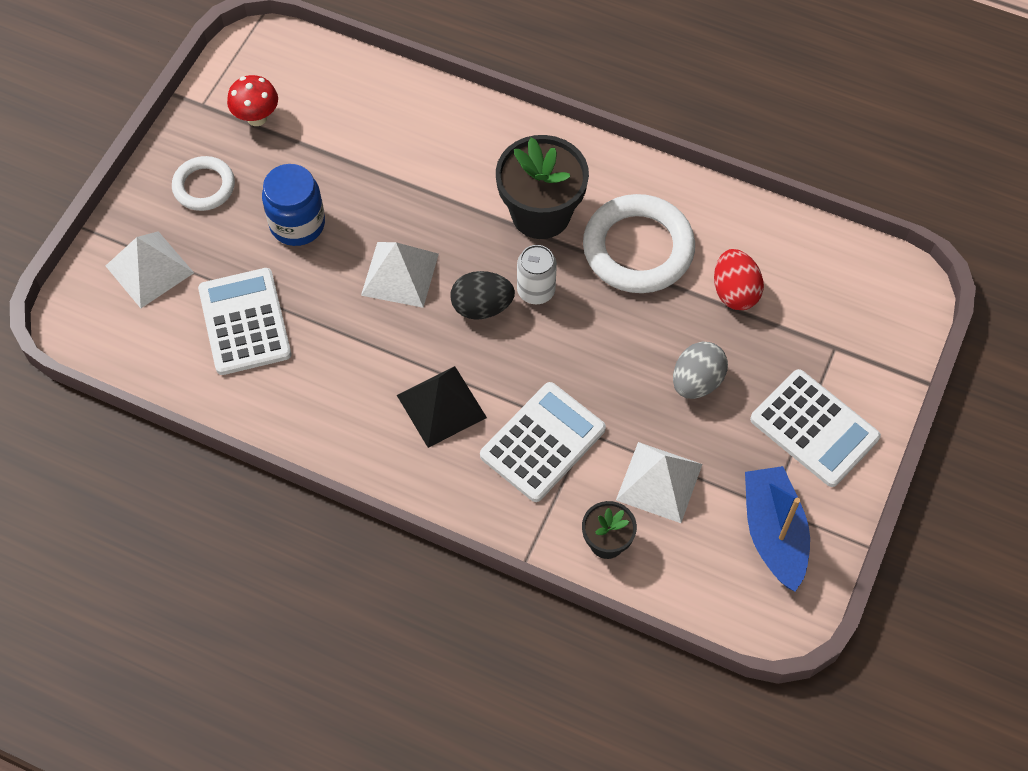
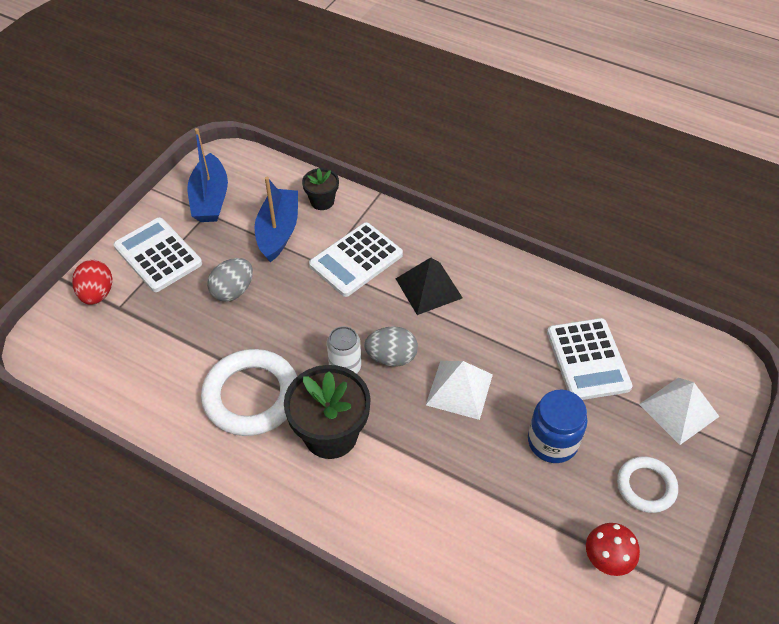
camera: 175 degrees left, 10 degrees down
black egg [451,271,515,320] -> grey egg [364,326,418,367]
white pyramid [616,442,702,523] -> blue boat [254,177,298,262]
red egg [714,249,764,310] -> red egg moved to [72,260,112,305]

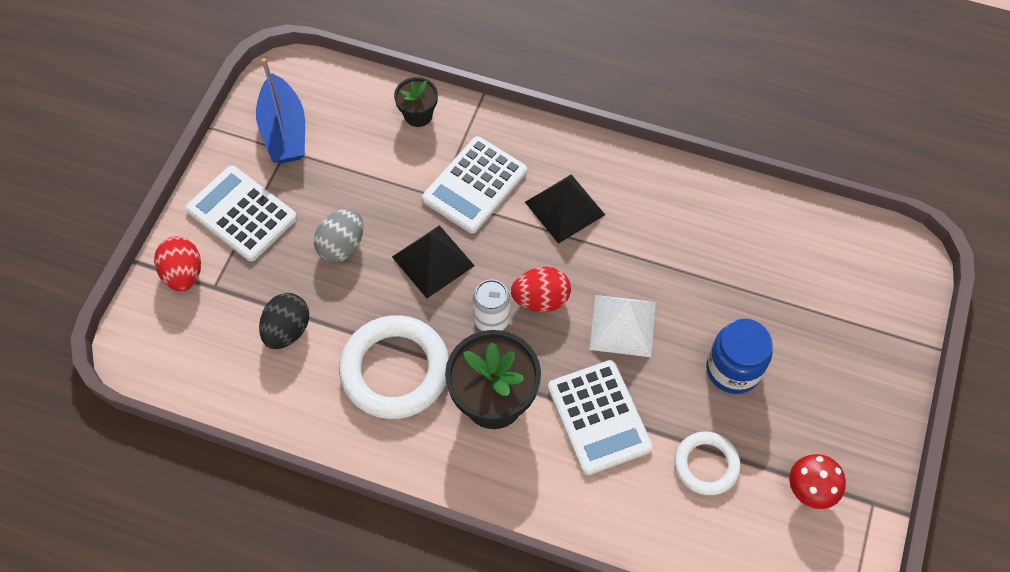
camera: 10 degrees left, 10 degrees up
blue boat [254,177,298,262] -> none
grey egg [364,326,418,367] -> red egg [511,267,571,312]
white calculator [547,318,633,400] -> white calculator moved to [548,360,652,475]
white ring [617,456,678,513] -> white ring moved to [674,431,741,495]
white pyramid [639,378,720,445] -> none
none -> black egg [259,293,309,349]
none -> black pyramid [392,225,475,298]

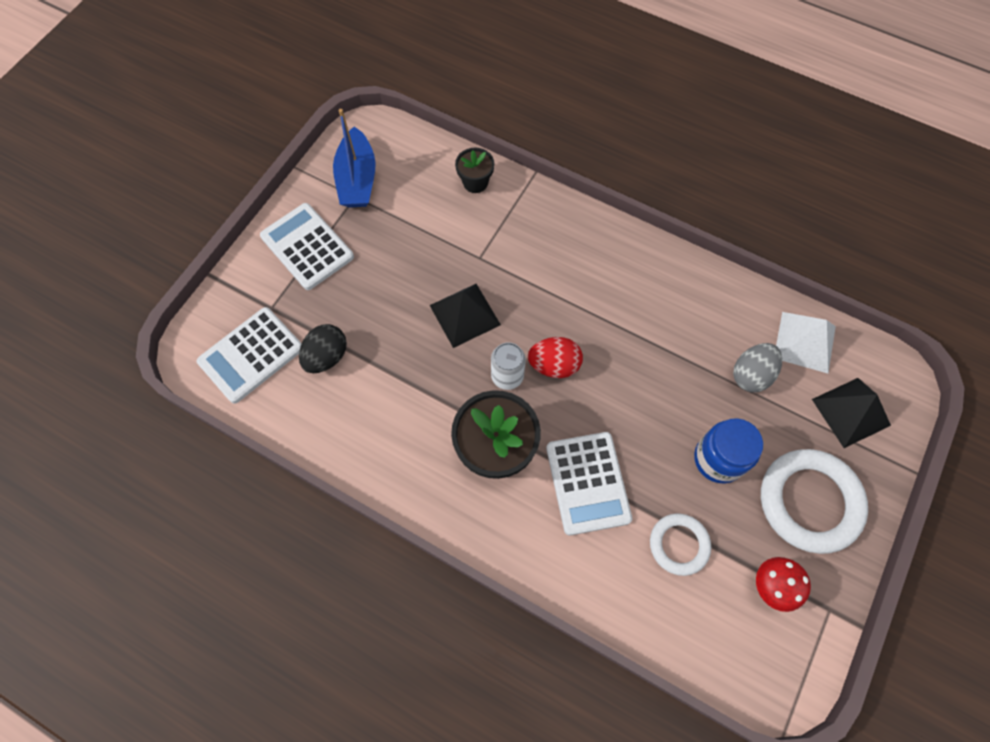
camera: 10 degrees right, 5 degrees up
red egg [154,237,201,291] -> none
grey egg [314,209,363,263] -> grey egg moved to [733,343,782,392]
white ring [339,315,449,419] -> white ring moved to [761,449,868,554]
white calculator [422,136,527,233] -> white calculator moved to [197,307,302,404]
black pyramid [525,174,605,244] -> black pyramid moved to [812,378,891,448]
white pyramid [590,295,656,357] -> white pyramid moved to [776,312,836,373]

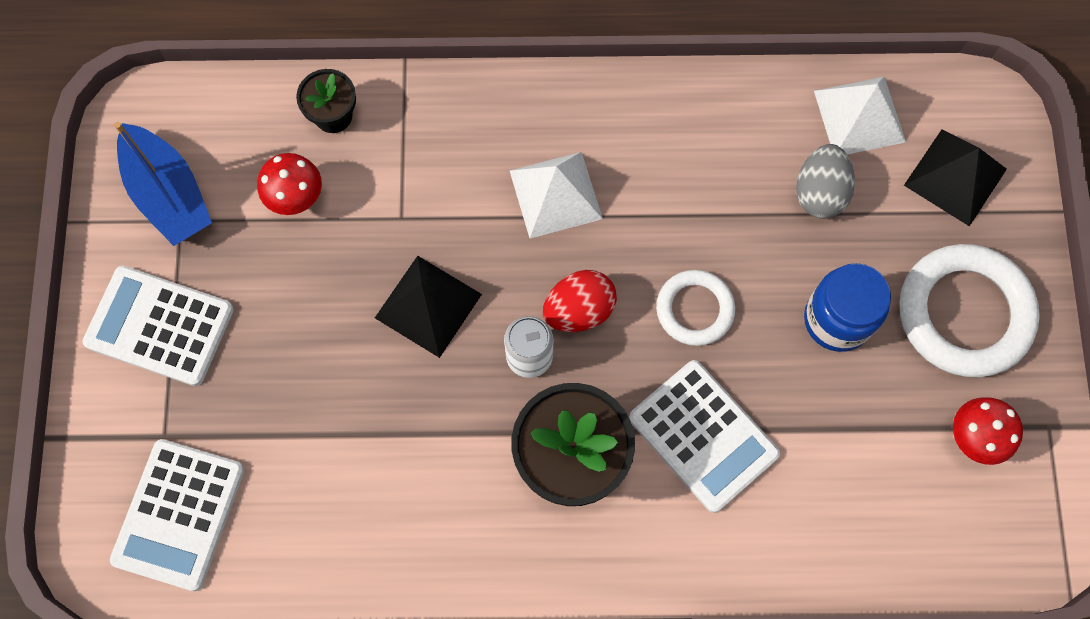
camera: 30 degrees left, 5 degrees up
black egg [299,324,347,373] -> none
white ring [650,514,711,576] -> white ring moved to [656,270,735,346]
none -> red mushroom [257,153,322,215]
none -> white pyramid [510,152,603,238]

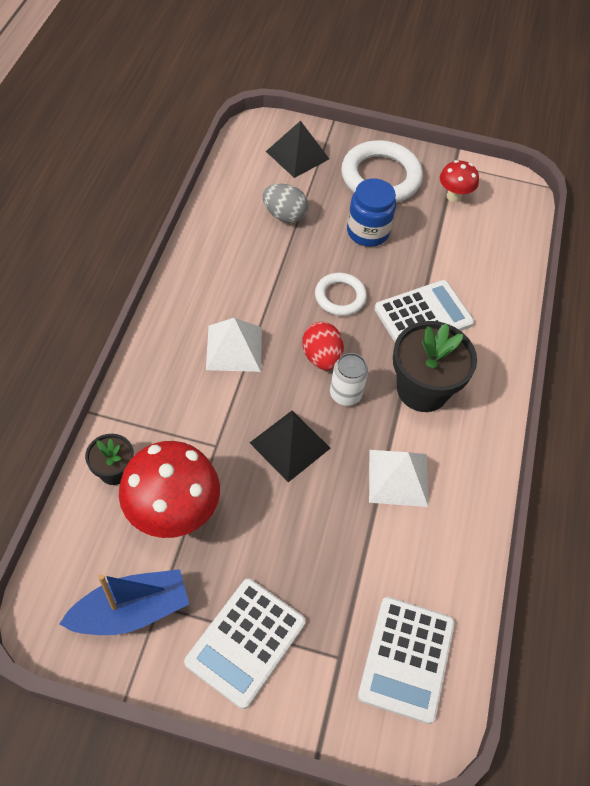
camera: 80 degrees left, 15 degrees down
white calculator [110,439,244,591] -> white calculator turned 75 degrees clockwise [358,597,455,724]
red mushroom [257,153,322,215] -> red mushroom [119,441,220,538], size x1.88
white pyramid [814,77,906,155] -> white pyramid moved to [369,450,428,507]

